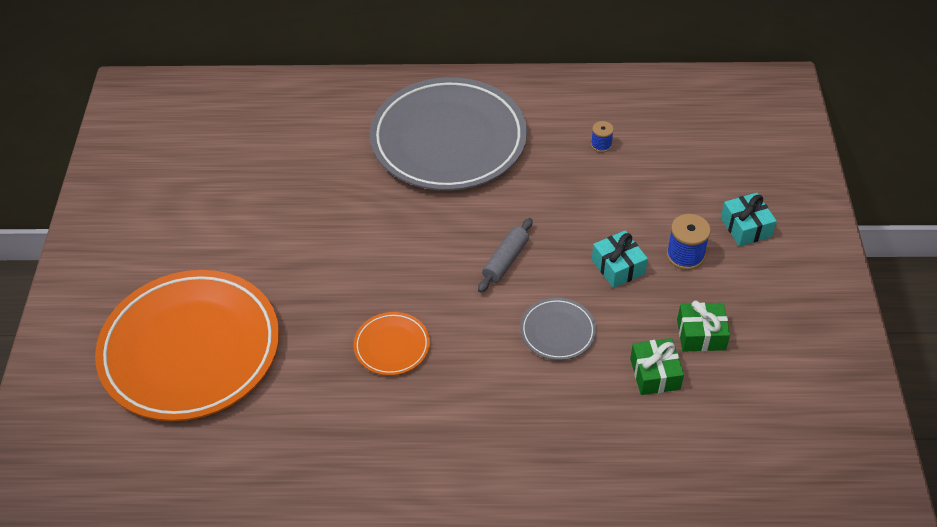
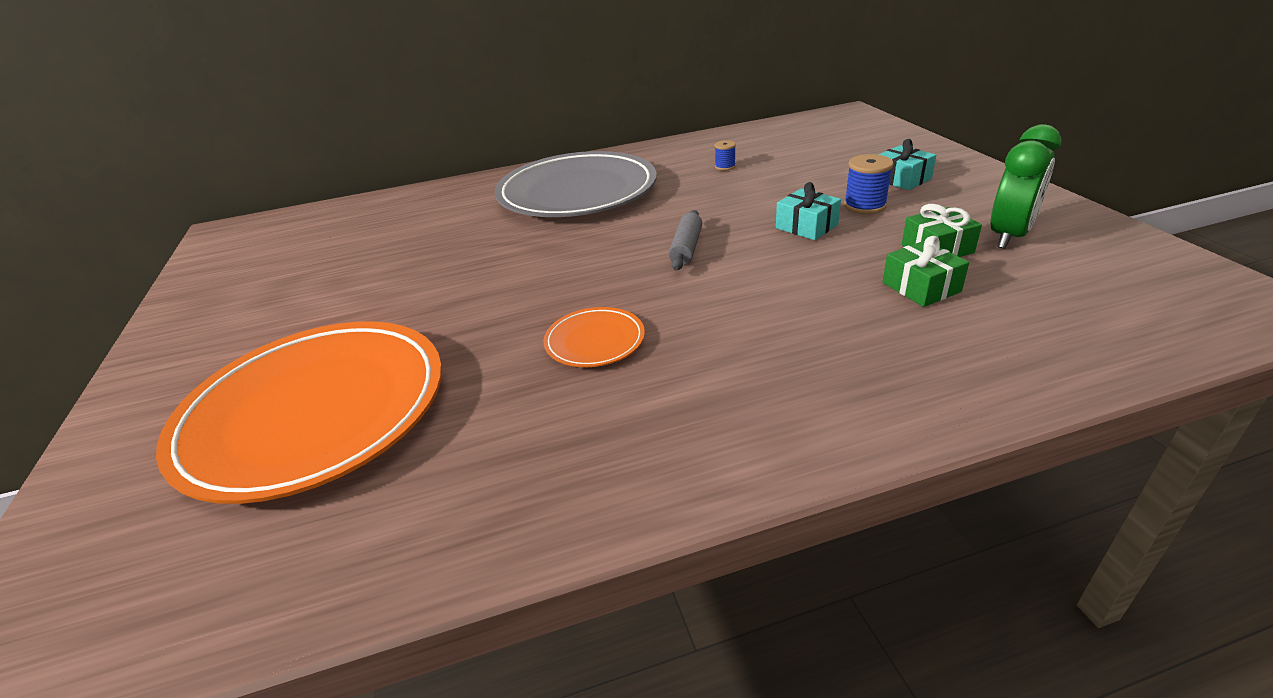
camera: 15 degrees left, 15 degrees down
grey plate [520,298,596,360] -> none
none -> green clock [990,124,1062,249]

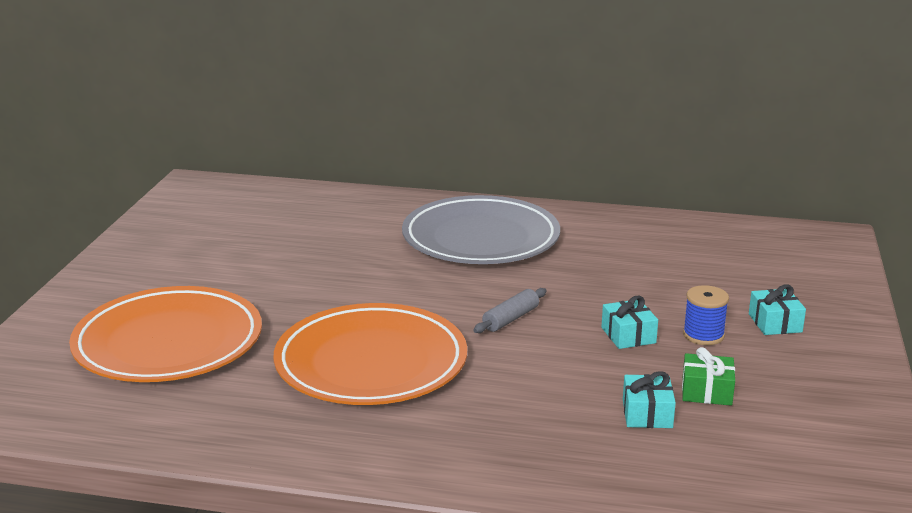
camera: 25 degrees right, 10 degrees down
orange plate [543,307,645,367] -> orange plate [274,303,467,405], size x2.36
blue spool [715,140,736,171] -> none
green gift [883,236,969,307] -> turquoise gift [623,371,676,428]
green clock [990,124,1062,249] -> none

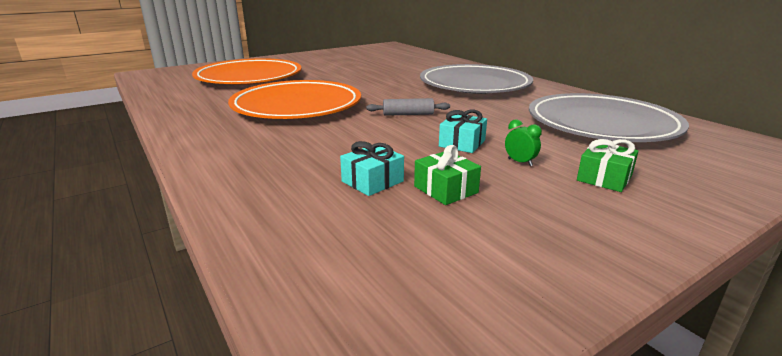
camera: 45 degrees right, 0 degrees up
blue spool [683,285,729,345] -> green clock [505,119,542,166]
turquoise gift [749,285,806,335] -> green gift [577,139,639,192]
none -> grey plate [529,93,689,142]

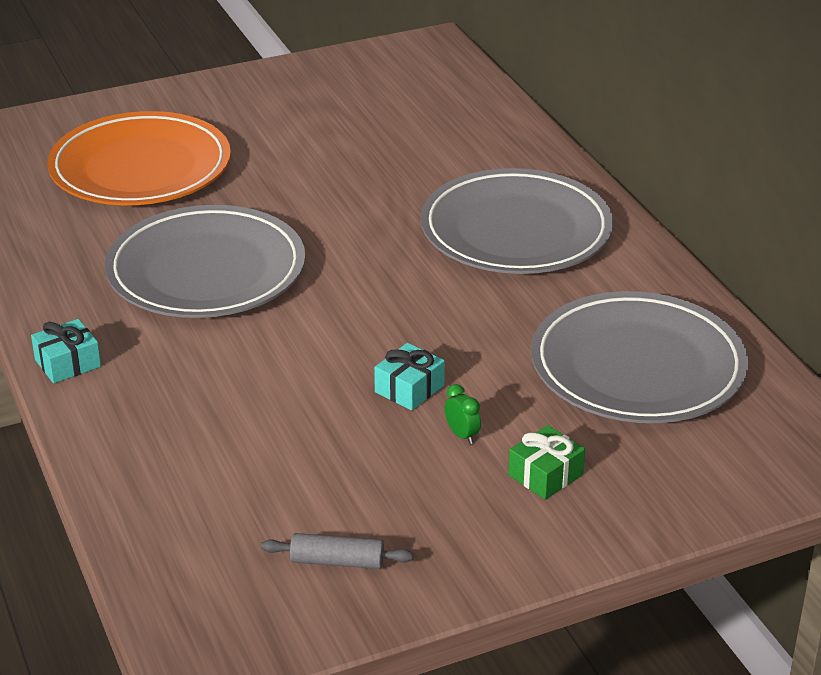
camera: 10 degrees right, 10 degrees up
orange plate [228,80,361,119] -> grey plate [105,205,305,318]
turquoise gift [340,141,404,196] -> turquoise gift moved to [31,319,101,383]
grey rolling pin [366,98,450,116] -> grey rolling pin moved to [261,533,414,569]
green gift [414,145,481,205] -> none

